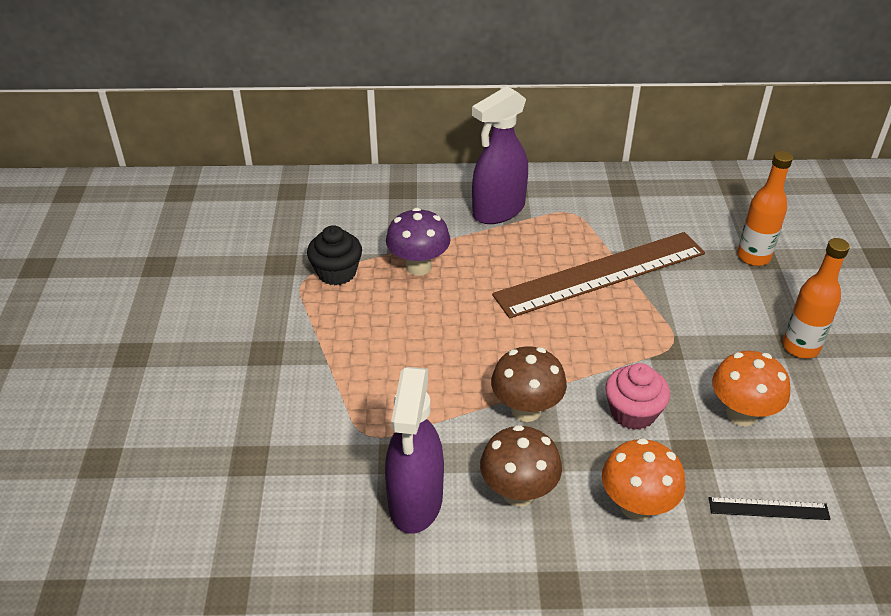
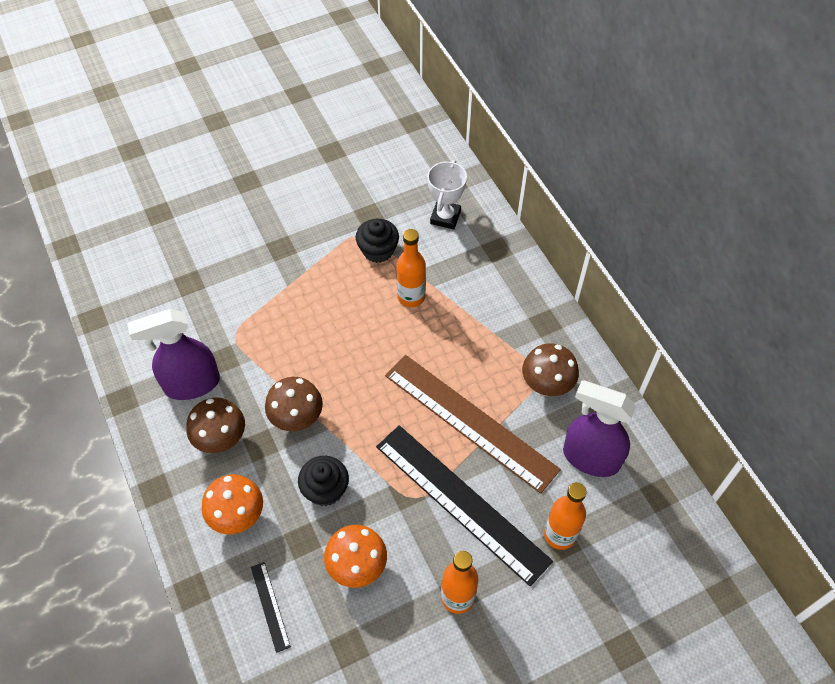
camera: 65 degrees right, 15 degrees up
purple mushroom [386,208,450,276] -> orange bottle [396,229,426,307]
purple spray bottle [472,86,528,224] -> purple spray bottle moved to [563,380,636,477]
pink cupcake [605,363,670,430] -> black cupcake [298,456,349,506]
none -> black ruler [376,425,553,586]
none -> white trophy [427,160,467,229]
none -> brown mushroom [522,343,579,396]

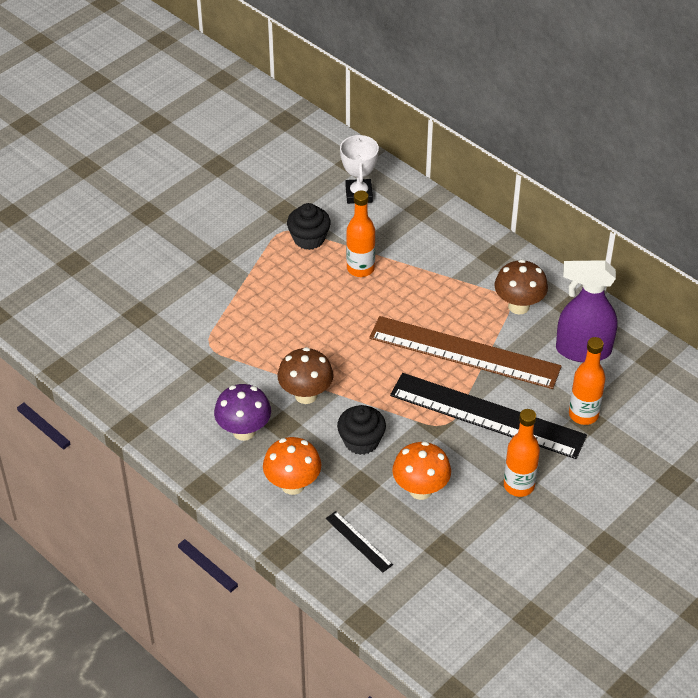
camera: 20 degrees left, 10 degrees down
purple spray bottle [127,309,220,400] -> none
brown mushroom [186,397,245,453] -> purple mushroom [214,384,271,441]

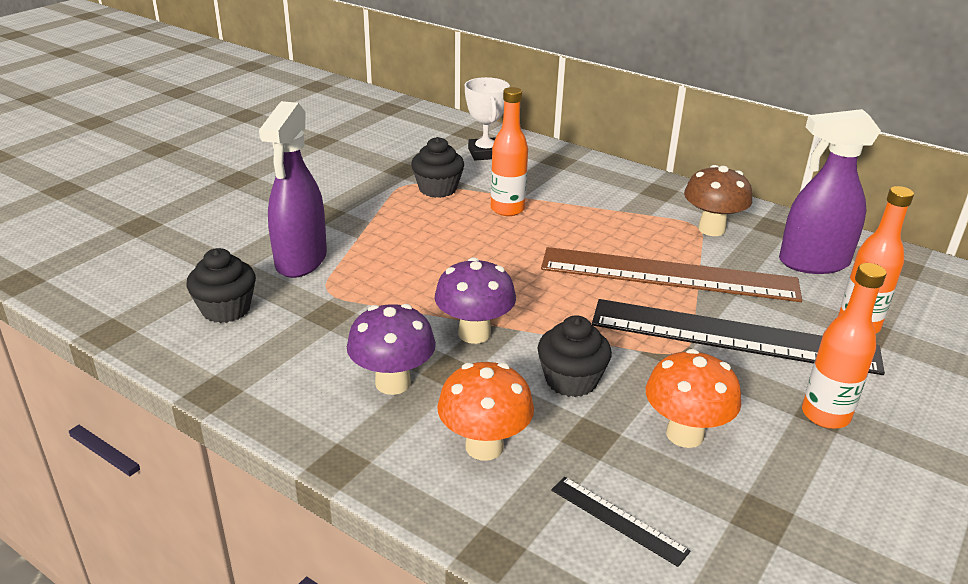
camera: 10 degrees left, 15 degrees down
brown mushroom [278,347,334,404] -> purple mushroom [435,257,516,344]
none -> black cupcake [186,248,256,323]
none -> purple spray bottle [259,101,327,278]

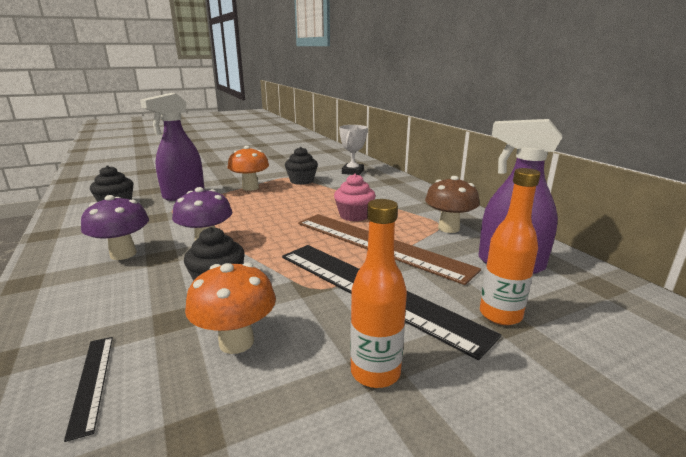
camera: 30 degrees right, 10 degrees down
orange mushroom [437,362,534,461] -> orange mushroom moved to [228,146,269,191]
orange bottle [491,87,528,216] -> none
none -> pink cupcake [334,174,376,221]

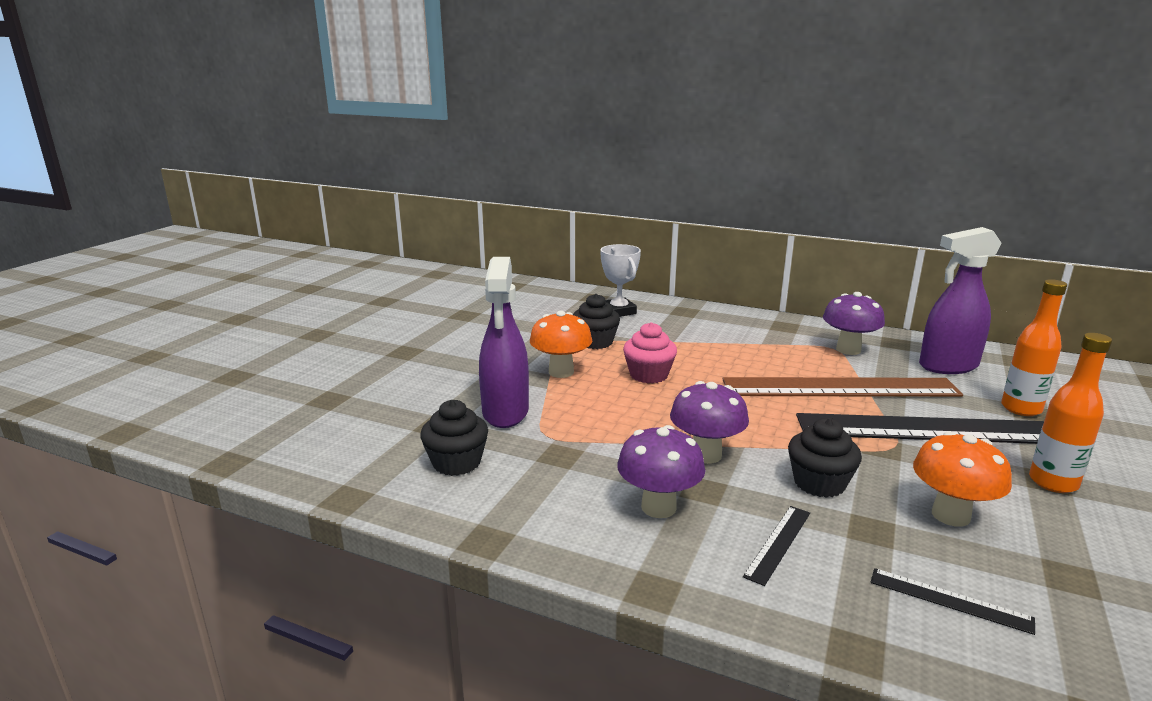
camera: 40 degrees left, 0 degrees up
pink cupcake [334,174,376,221] -> pink cupcake moved to [623,322,677,383]
brown mushroom [425,176,480,233] -> purple mushroom [823,292,885,355]
none -> black ruler [743,506,810,586]

